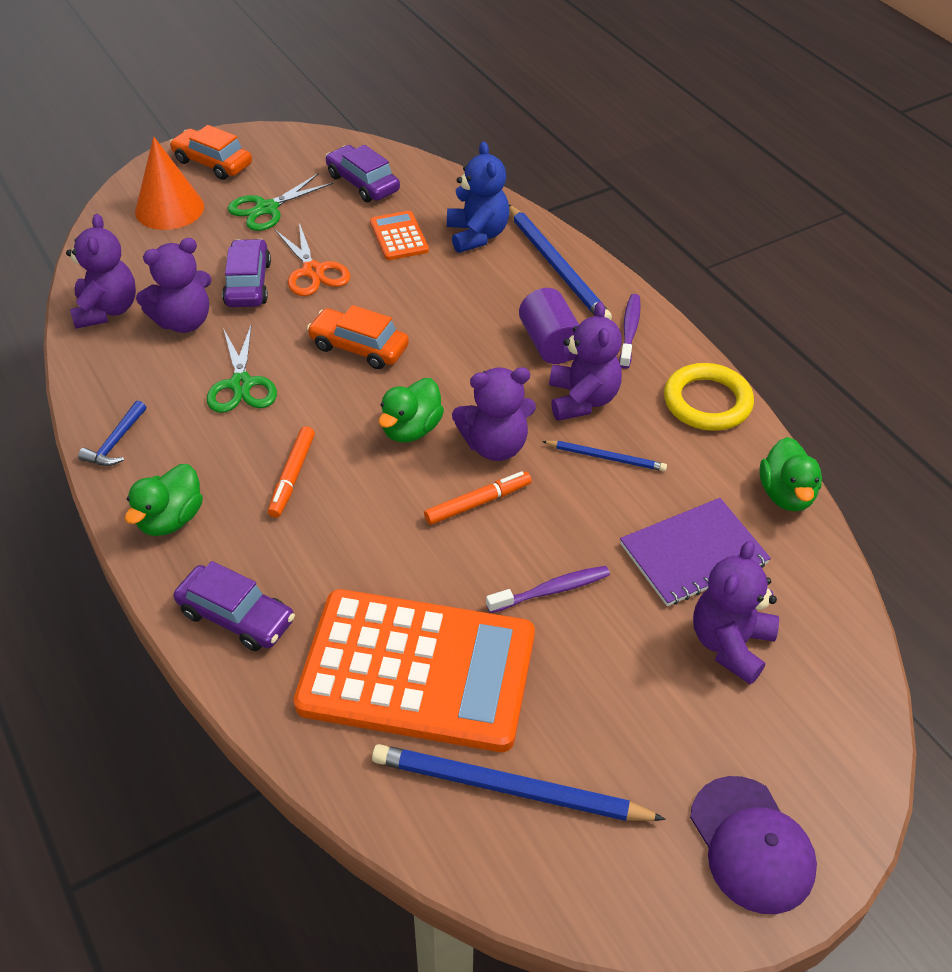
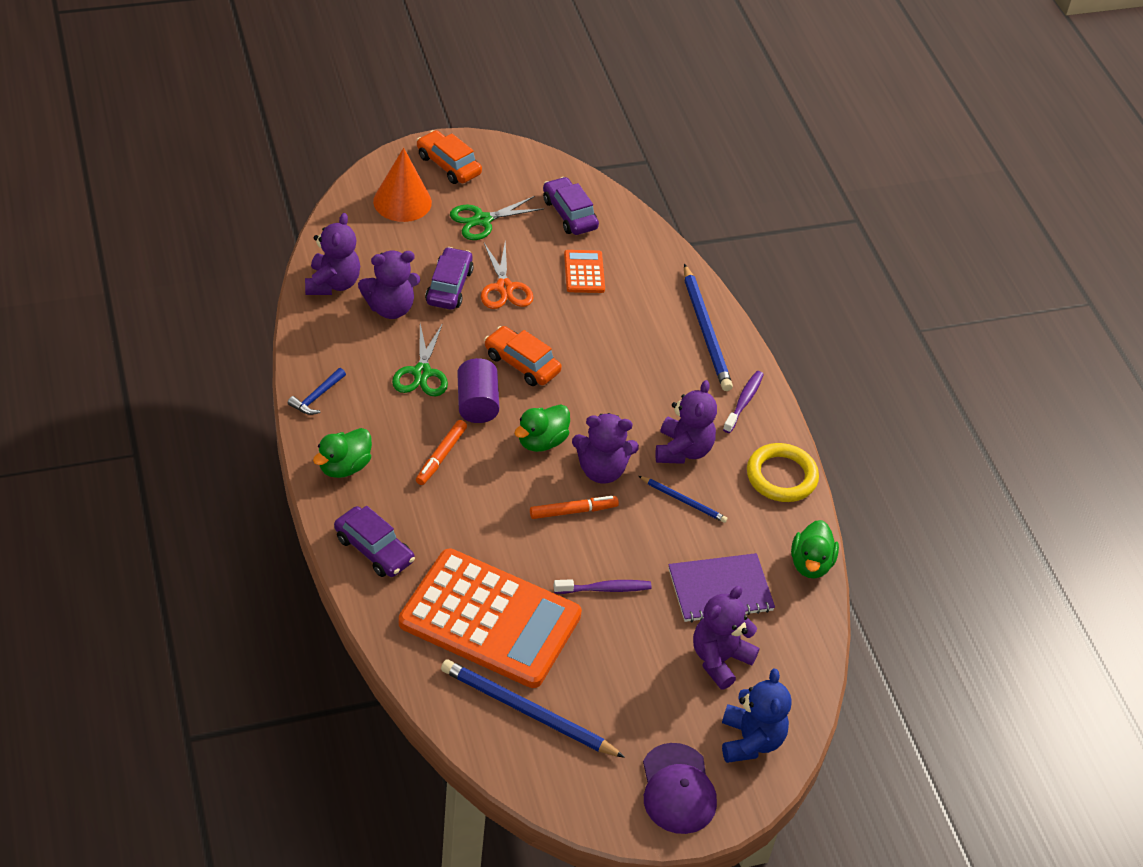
camera: 10 degrees right, 0 degrees up
blue teddy bear [447,141,510,253] -> blue teddy bear moved to [722,668,792,763]
purple cylinder [519,288,579,364] -> purple cylinder moved to [457,358,499,423]

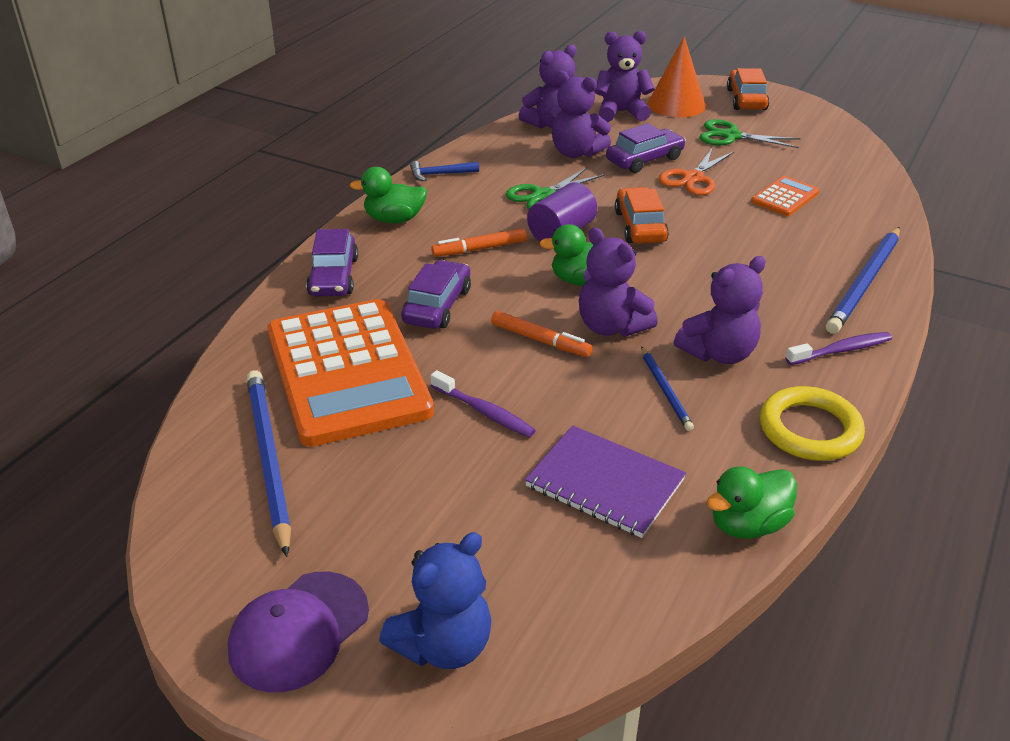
camera: 50 degrees right, 10 degrees down
purple car [543,177,599,235] -> purple car moved to [401,260,471,329]
purple teddy bear [693,586,760,689] -> purple teddy bear moved to [594,31,655,122]

